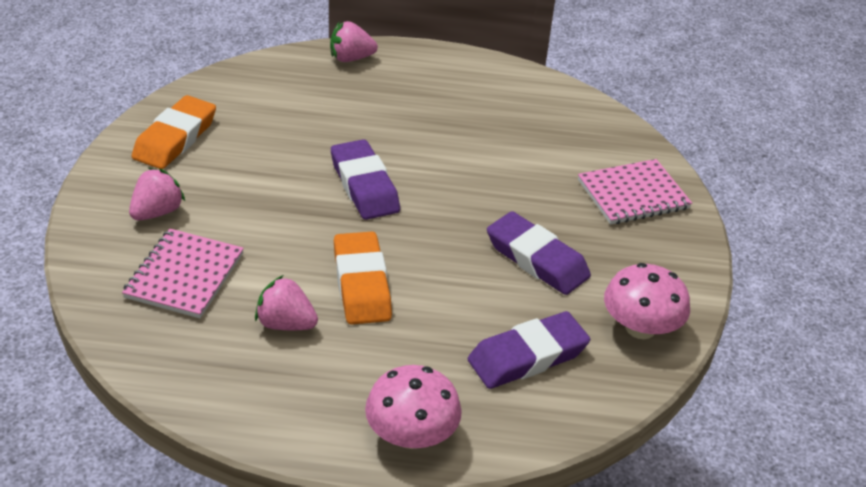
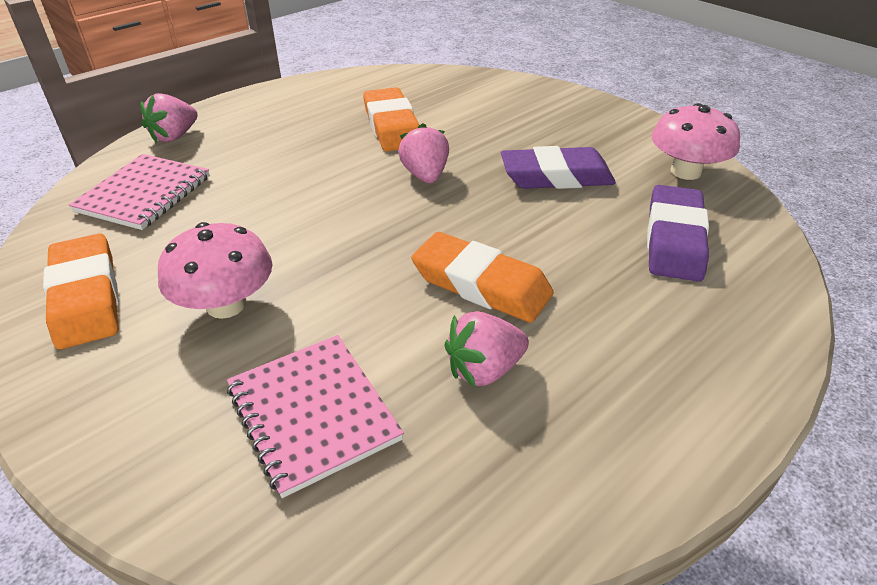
camera: 45 degrees left, 0 degrees up
pink strawberry [129,168,185,221] -> pink strawberry moved to [398,123,449,183]
purple eraser [331,139,400,220] -> none
pink mushroom [365,365,462,449] -> pink mushroom moved to [158,222,272,319]
pink notebook [578,159,692,225] -> pink notebook moved to [69,154,210,230]
none -> orange eraser [363,87,419,151]

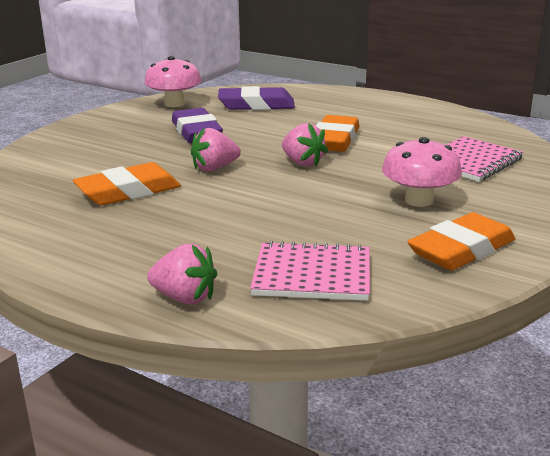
camera: 105 degrees left, 15 degrees down
pink strawberry [444,311,529,388] -> pink strawberry moved to [282,123,328,166]

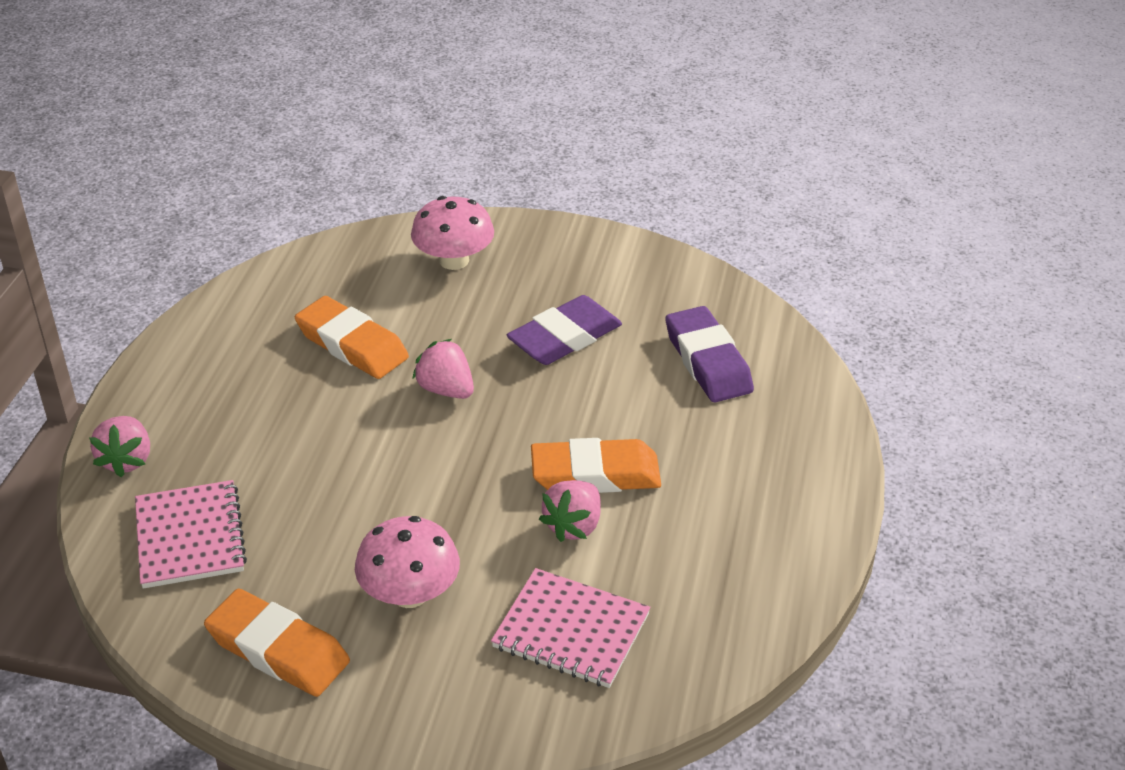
camera: 70 degrees right, 15 degrees up
pink mushroom [144,56,201,107] -> pink mushroom moved to [411,196,494,270]
pink strawberry [282,123,328,166] -> pink strawberry moved to [539,480,601,542]

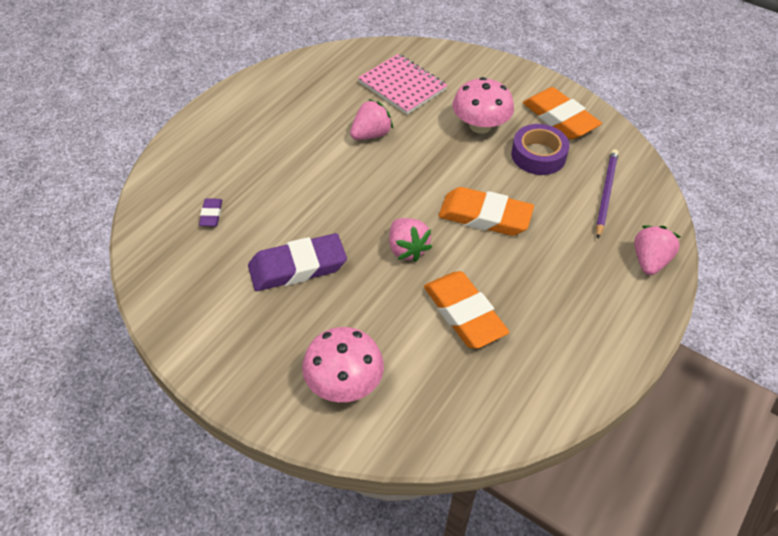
camera: 160 degrees left, 10 degrees up
pink notebook [135,480,247,589] -> purple pencil [596,149,618,238]
orange eraser [531,438,661,493] -> orange eraser moved to [438,187,534,236]
purple eraser [665,306,754,403] -> purple eraser [199,198,222,226], size x0.46
none -> purple tape [511,124,570,175]

